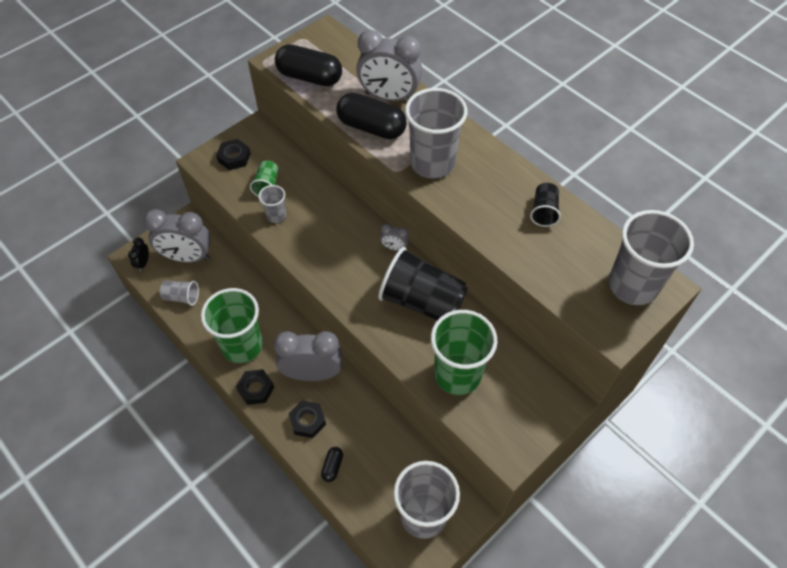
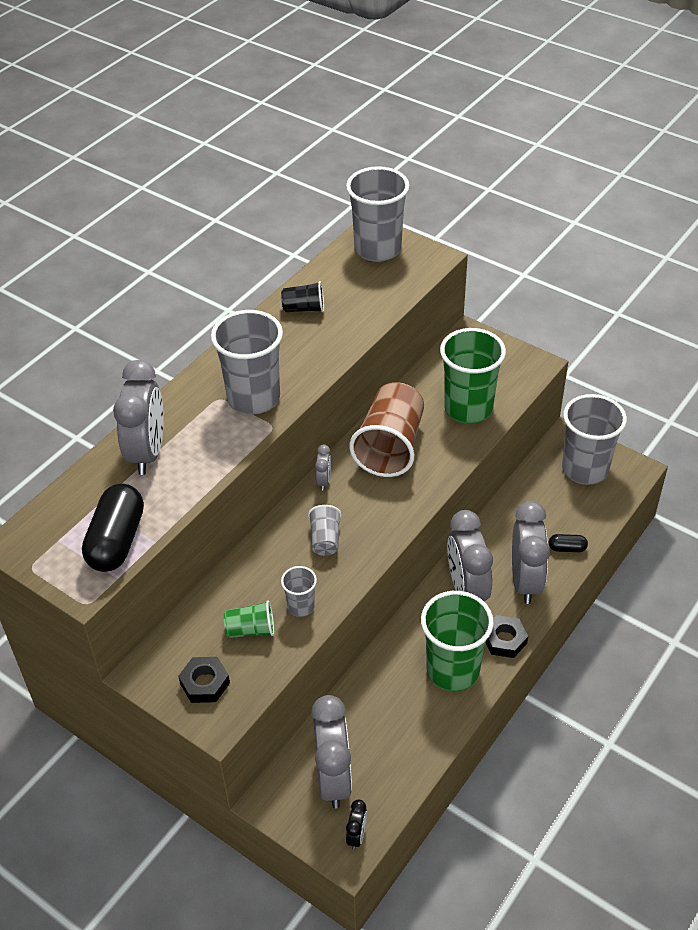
camera: 100 degrees left, 10 degrees down
black clock [128,238,149,271] -> black clock turned 75 degrees counterclockwise [346,800,367,850]
grey cup [160,281,199,306] -> grey cup moved to [308,505,341,556]
black nut [289,401,326,438] -> grey clock [512,501,550,604]
black capsule [336,93,407,139] -> none
black cup [378,247,468,320] -> brown cup [350,382,424,477]

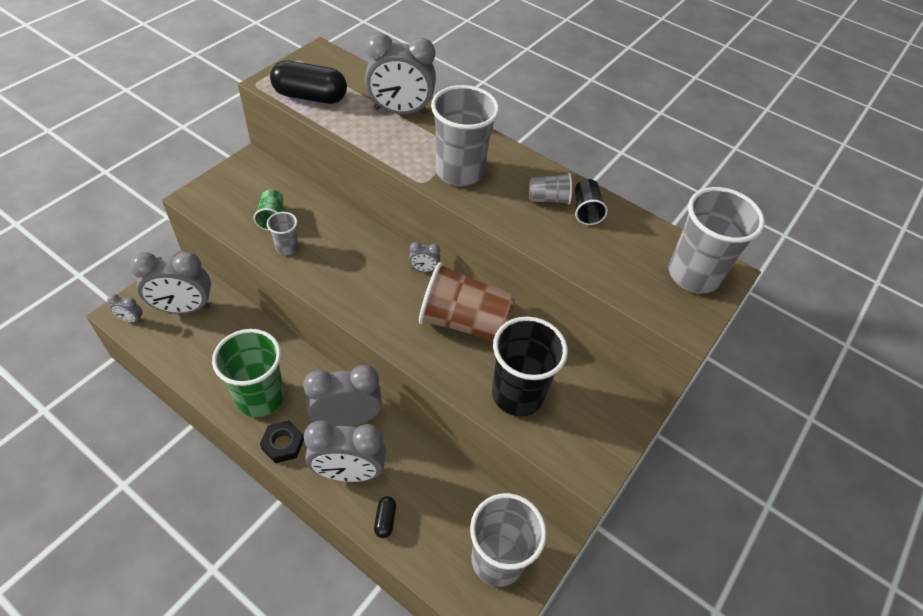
camera: 85 degrees right, 5 degrees up
black nut [178,657,230,703] -> none
grey cup [308,505,341,556] -> grey cup moved to [529,173,572,205]
black clock [346,800,367,850] -> grey clock [107,294,143,323]
green cup [440,328,506,424] -> black cup [492,317,568,416]

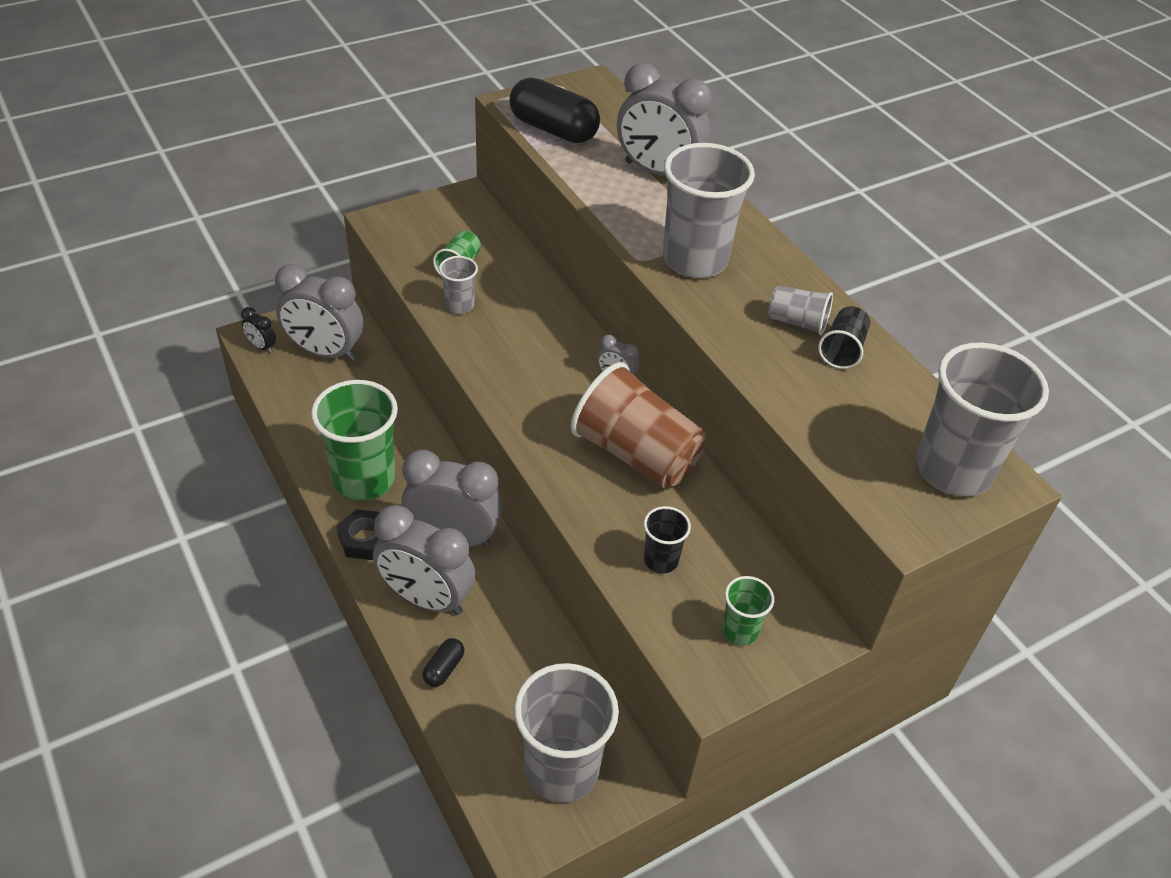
camera: 25 degrees right, 5 degrees down
grey clock [107,294,143,323] -> black clock [241,307,276,353]
black cup [492,317,568,416] -> black cup [644,506,691,573], size x0.48
none -> green cup [722,576,774,645]

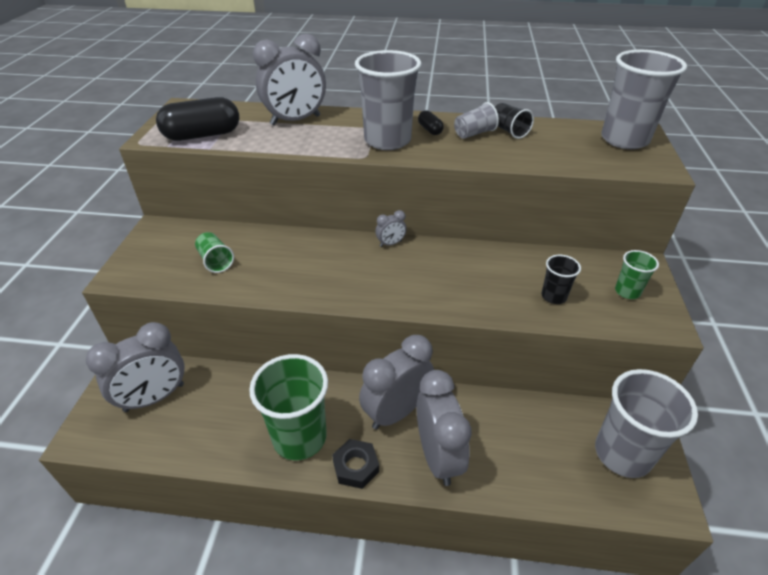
camera: 50 degrees left, 5 degrees down
black clock [241,307,276,353] -> none
grey clock [373,505,475,615] -> grey clock turned 75 degrees counterclockwise [416,370,472,486]
black capsule [422,638,465,687] -> black capsule moved to [418,110,444,135]
grey cup [439,256,478,314] -> none
brown cup [571,362,706,488] -> none

